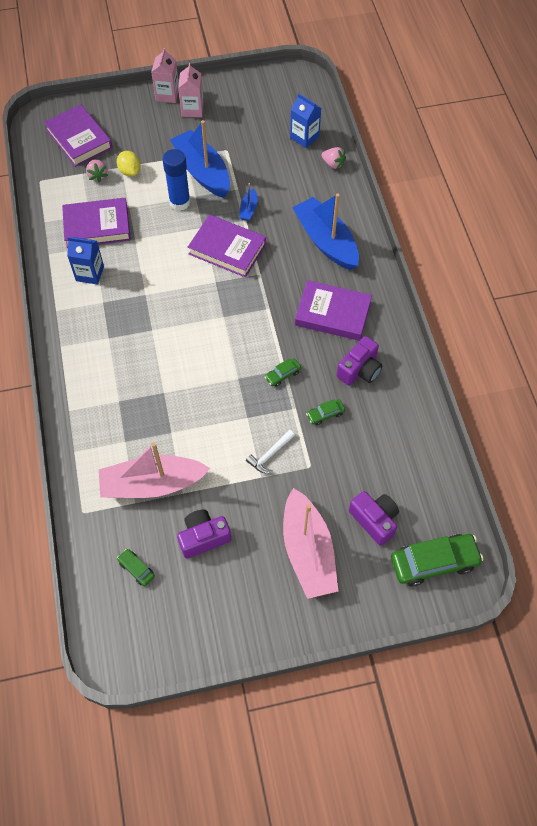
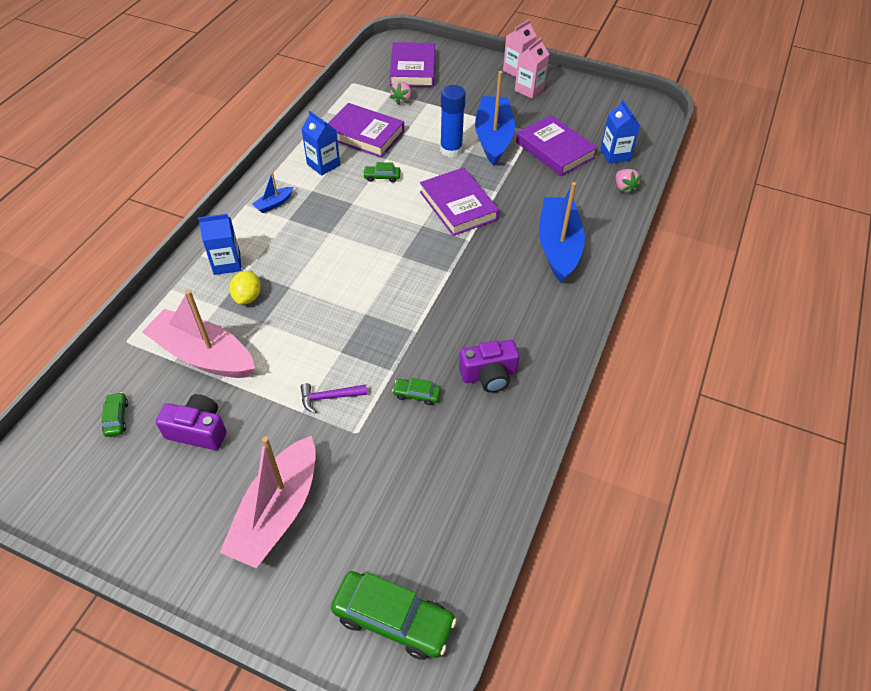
camera: 35 degrees right, 10 degrees down
yellow lemon [117,151,141,176] -> yellow lemon moved to [229,271,261,305]
blue boat [239,183,258,221] -> blue boat moved to [252,172,293,213]
white hammer [246,430,295,473] -> purple hammer [300,383,367,413]
green car [265,358,301,387] -> green car moved to [363,162,400,182]
purple book [295,280,372,341] -> purple book moved to [516,115,598,176]
purple camera [349,491,399,546] -> none
none -> blue carton [198,214,241,275]

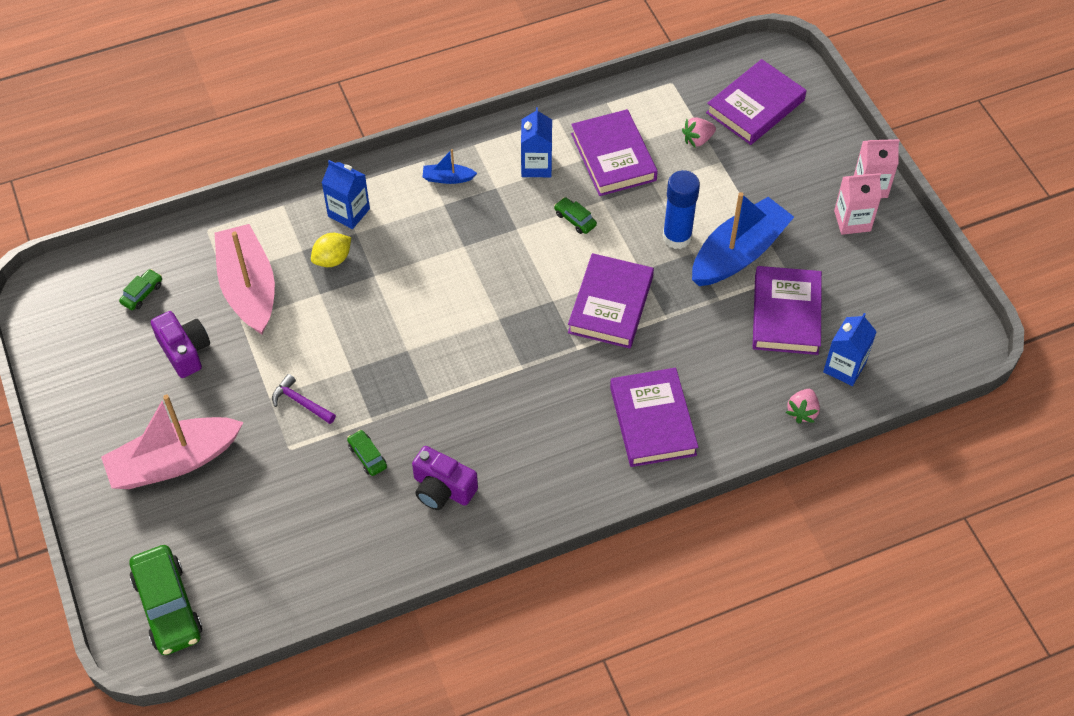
camera: 45 degrees right, 5 degrees up
blue boat [539,182,585,283] -> purple book [610,368,698,467]

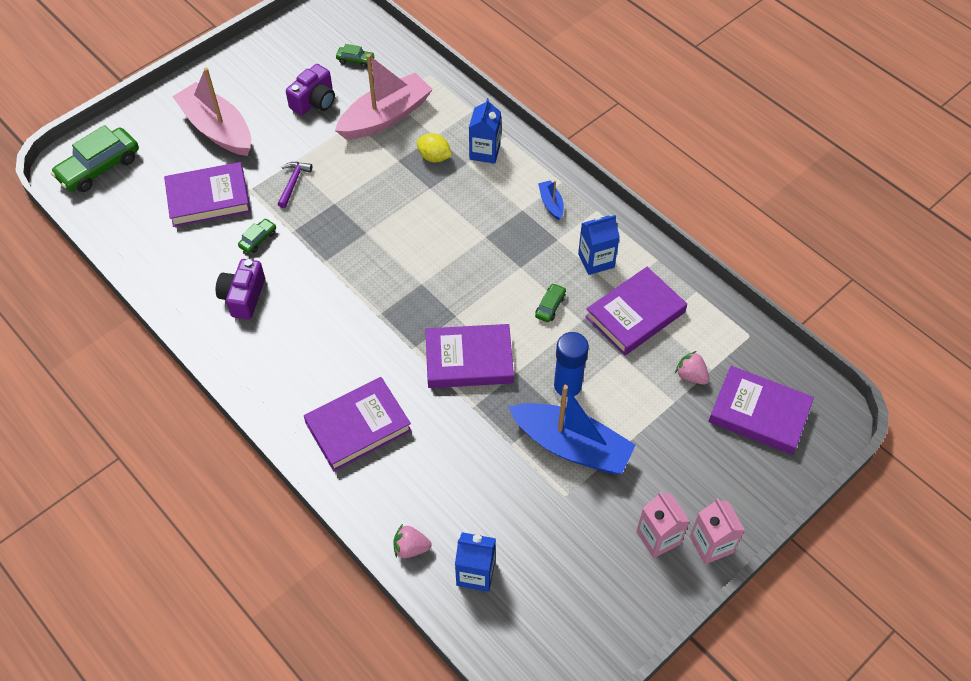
camera: 70 degrees right, 0 degrees up
purple book [753,266,822,355] -> purple book moved to [164,162,251,227]

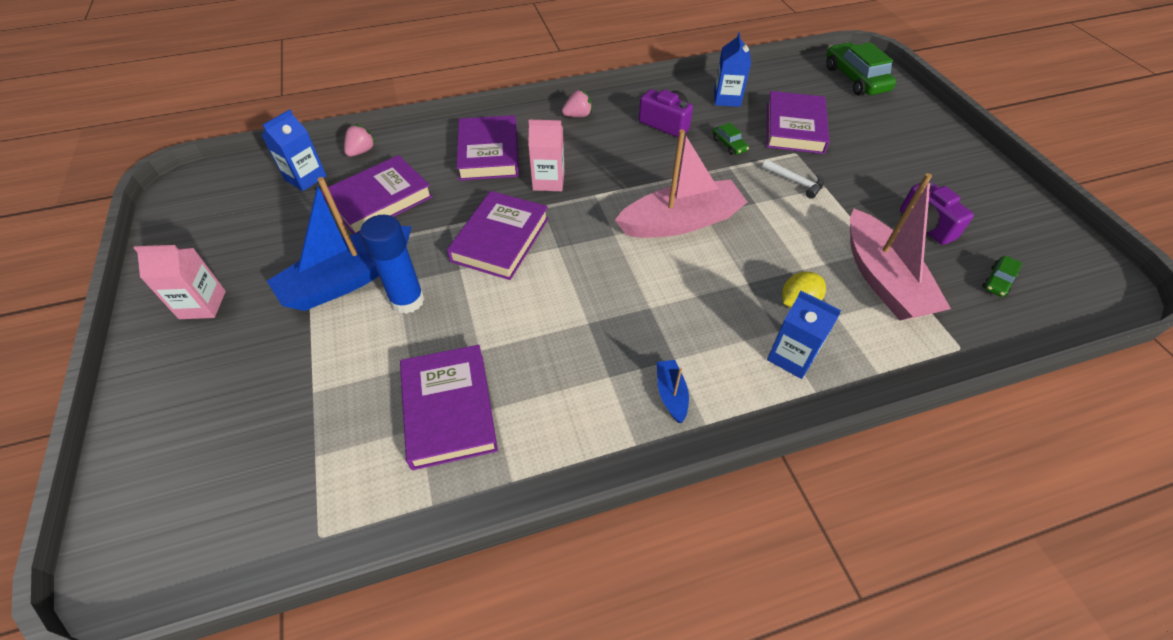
camera: 115 degrees right, 5 degrees down
pink boat [172,68,251,156] -> pink boat moved to [615,129,747,238]
purple hammer [278,162,312,208] -> white hammer [762,159,824,199]
green car [535,283,566,322] -> none
blue boat [538,180,564,220] -> blue boat turned 105 degrees counterclockwise [657,360,689,423]
blue carton [578,215,620,275] -> blue carton moved to [714,32,751,107]
pink strawberry [675,351,710,385] -> pink strawberry moved to [562,90,592,117]
pink carton [690,498,745,564] -> pink carton moved to [528,119,564,191]
purple book [708,366,814,455] -> purple book moved to [321,155,433,234]

